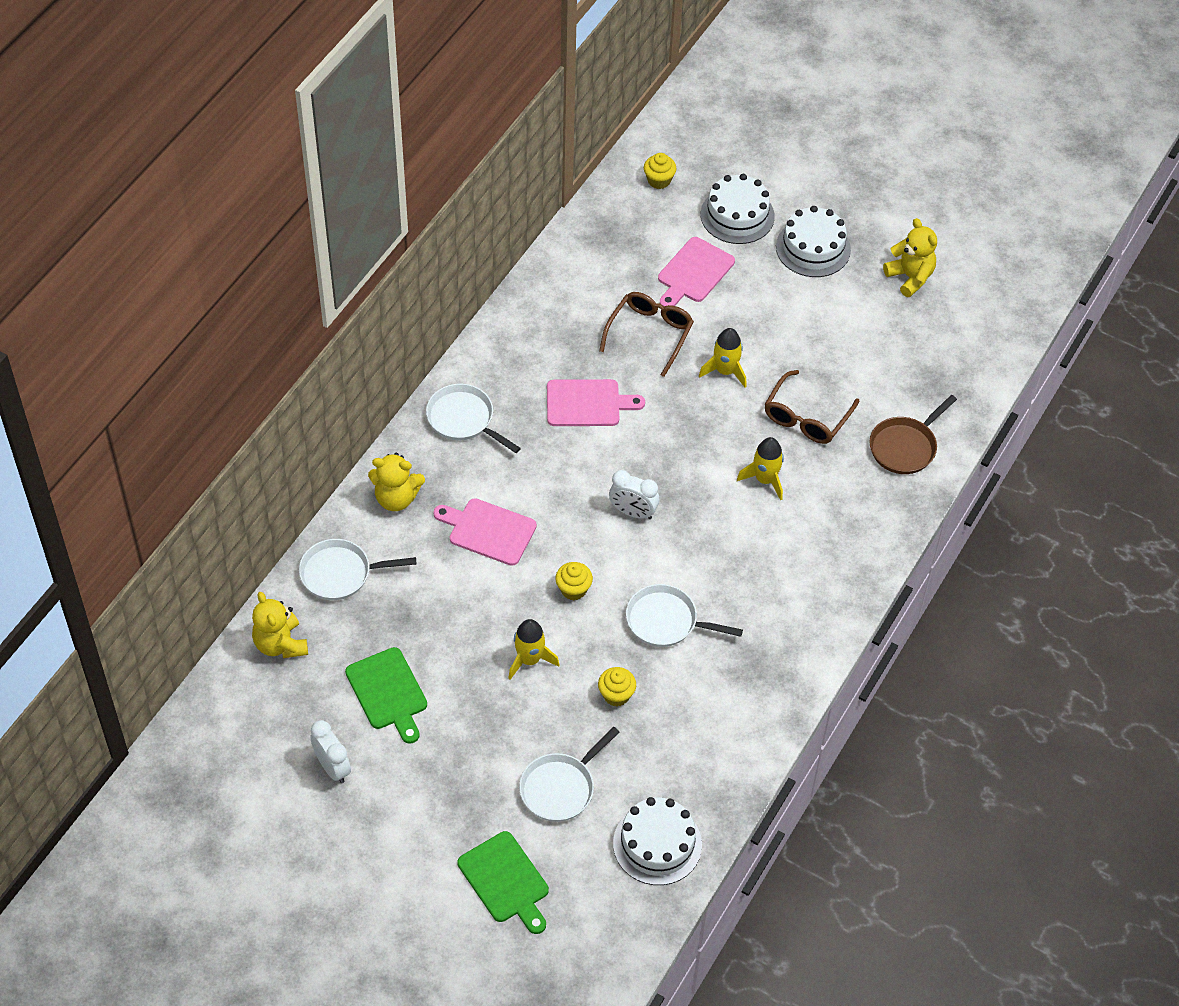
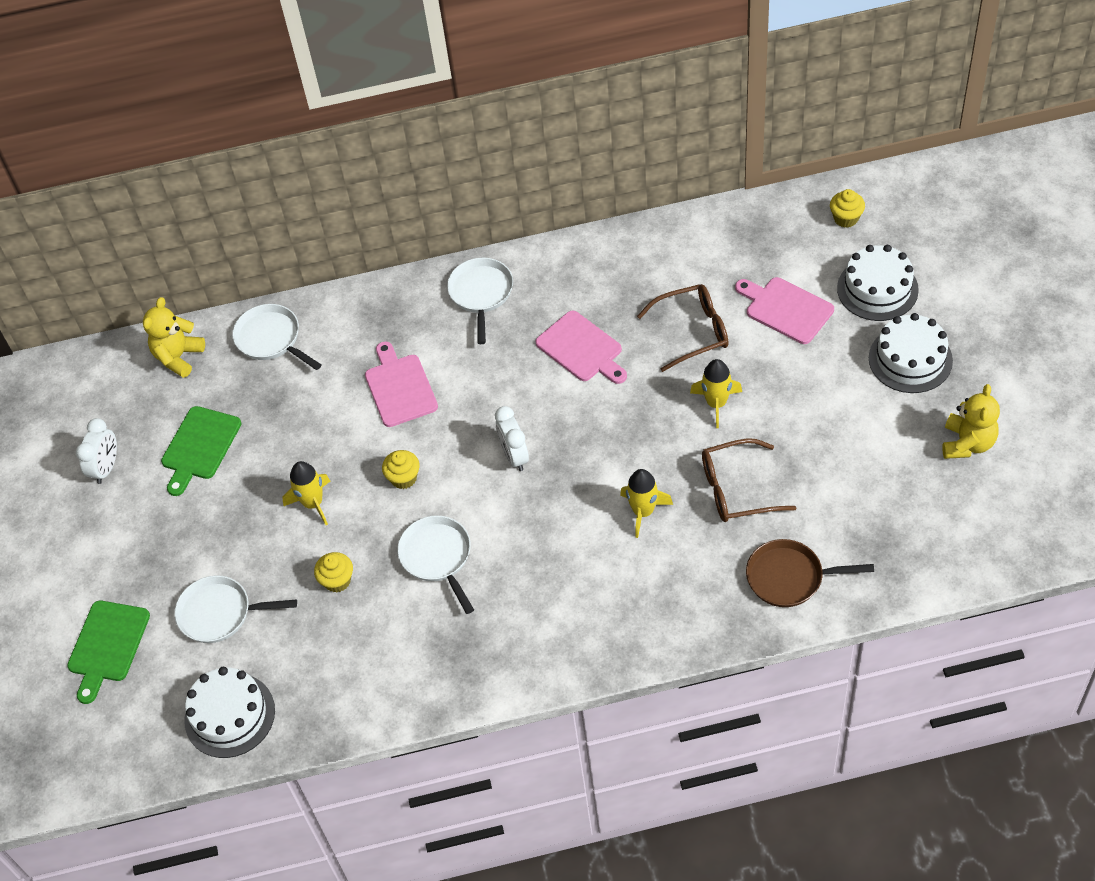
camera: 55 degrees right, 0 degrees up
yellow teddy bear [368,453,425,511] -> none
pink cutting board [658,237,735,307] -> pink cutting board turned 45 degrees clockwise [735,277,834,344]

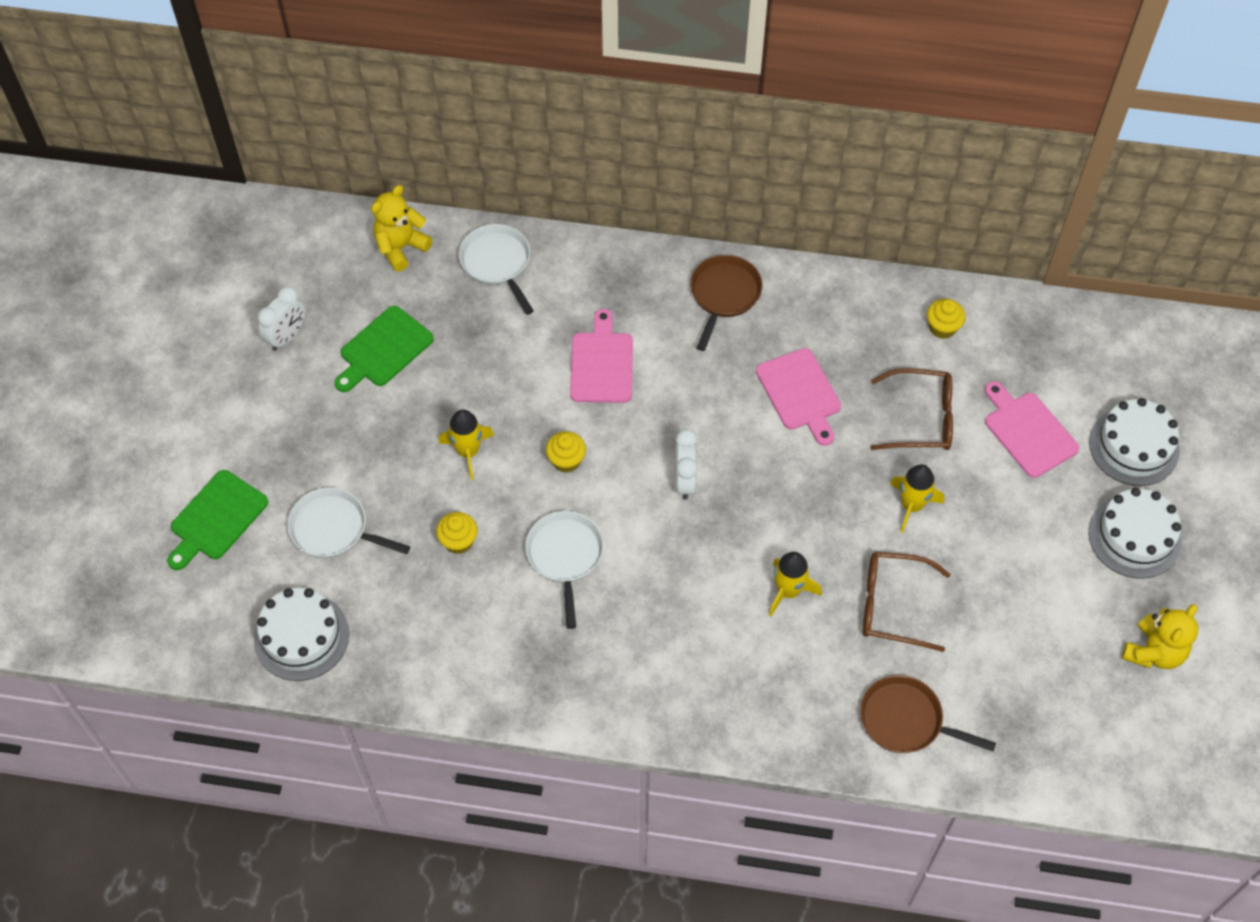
camera: 15 degrees right, 5 degrees up
white pan [447,258,513,344] -> brown pan [690,255,763,351]
yellow cupcake [830,189,865,228] -> yellow cupcake moved to [927,299,966,339]

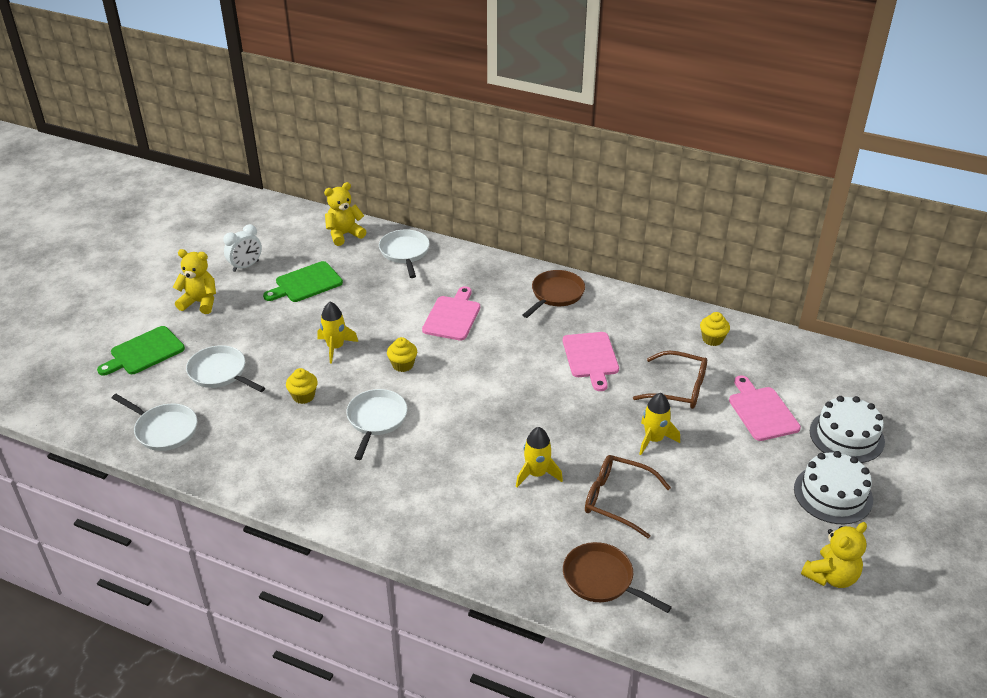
camera: 15 degrees right, 20 degrees down
white cake [254,588,349,681] -> white pan [112,394,197,451]
white clock [675,429,698,500] -> none
none -> yellow teddy bear [173,249,216,314]

